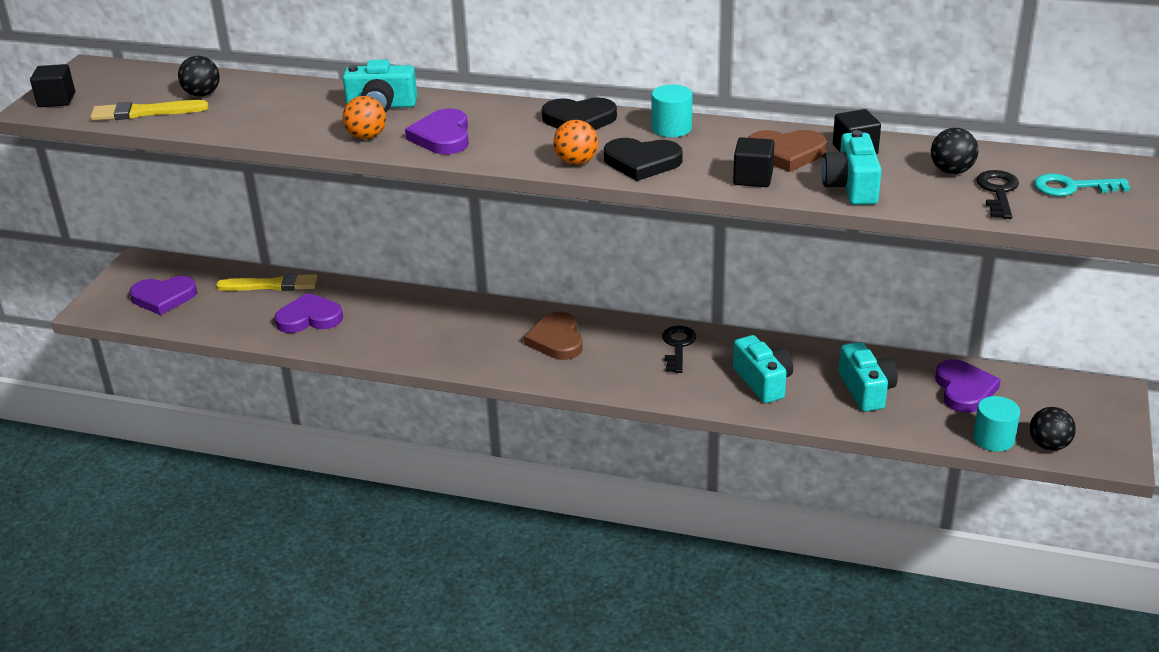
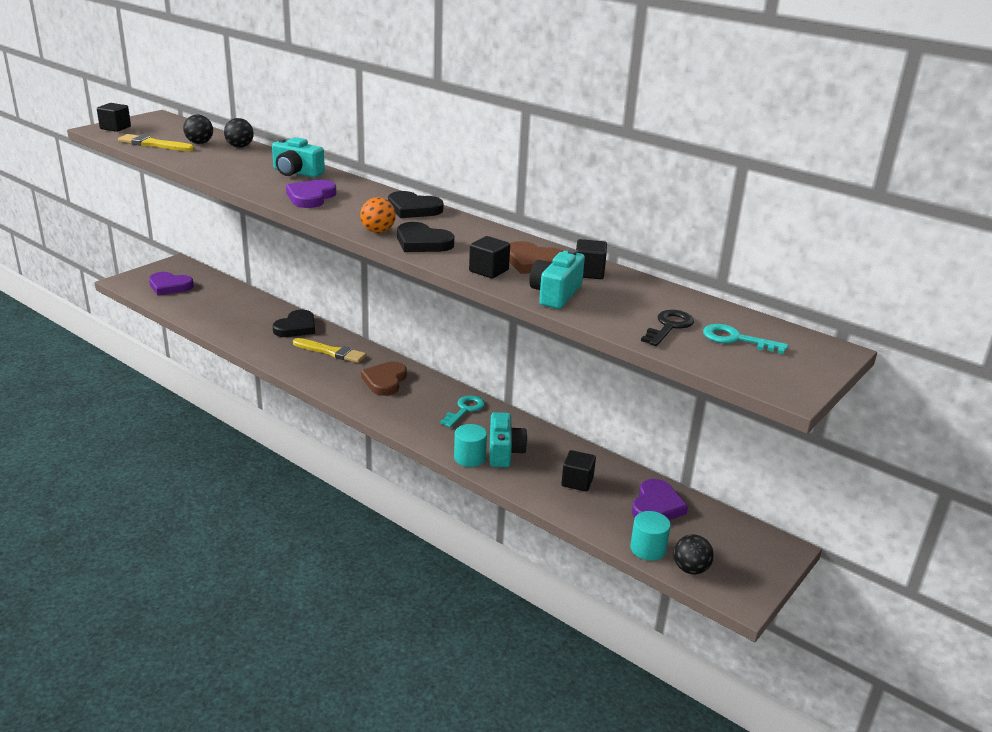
camera: 20 degrees right, 5 degrees down
yellow brush [216,273,318,291] -> yellow brush moved to [293,338,366,363]
purple heart [274,293,343,333] -> none
orange ball [343,96,386,139] -> none
turquoise cylinder [652,84,693,137] -> turquoise cylinder moved to [454,424,487,467]
black key [662,326,696,373] -> turquoise key [440,395,485,428]
turquoise camera [838,342,898,412] -> black cube [561,450,596,492]
black ball [931,128,979,174] -> black ball moved to [224,118,254,148]
none -> black heart [273,310,315,337]

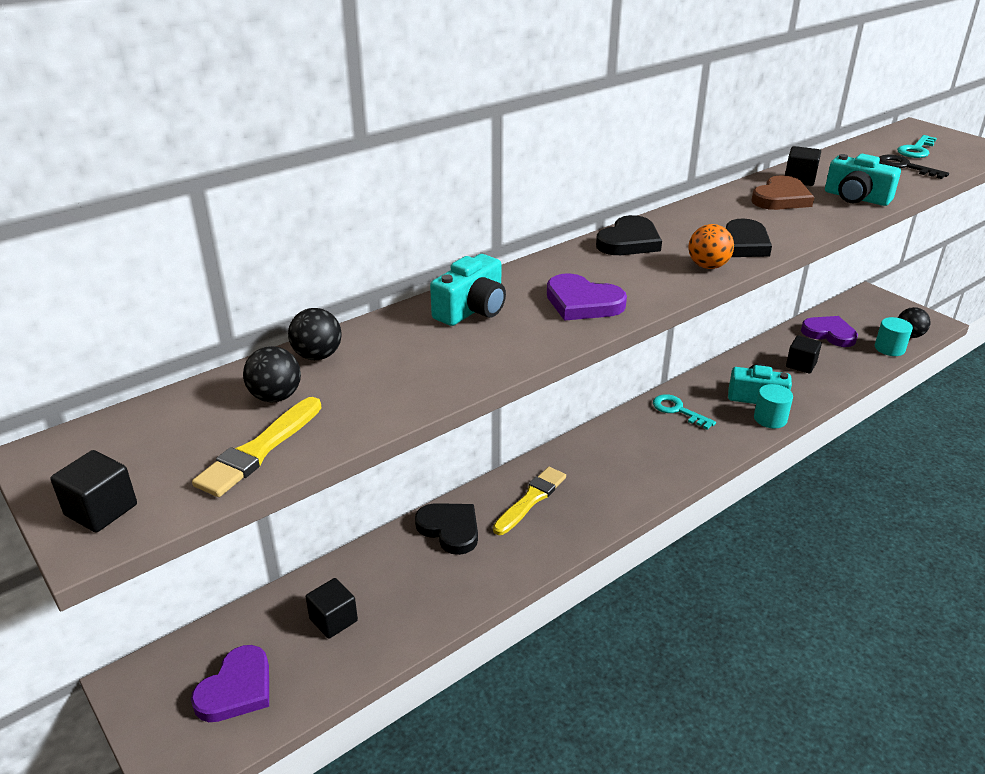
camera: 75 degrees left, 5 degrees up
brown heart [361,362,407,396] -> none
black cube [469,236,510,279] -> black cube moved to [306,578,358,639]

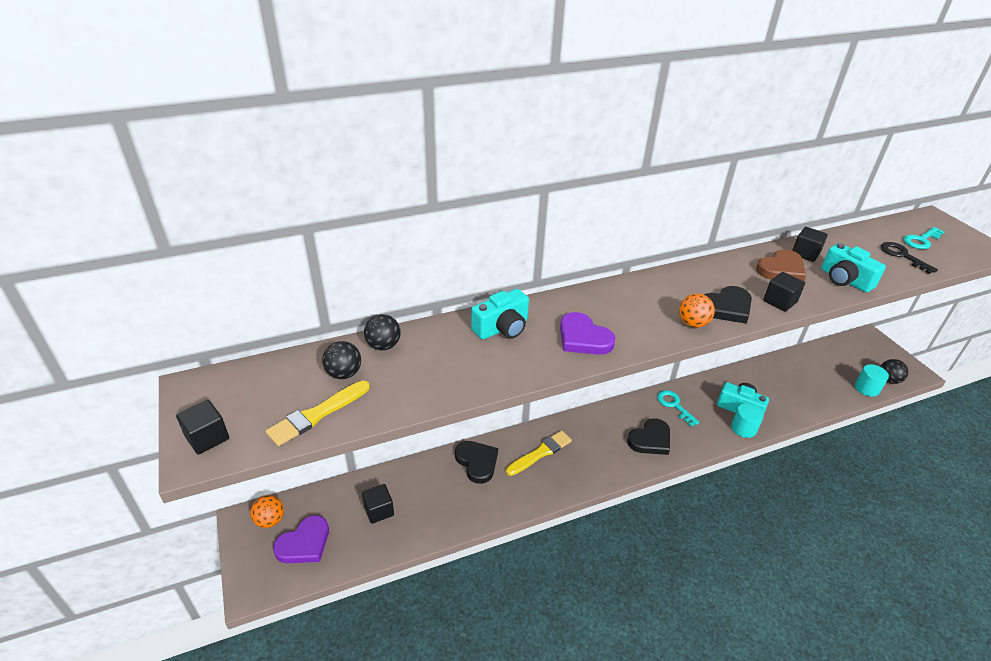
camera: 15 degrees right, 5 degrees up
black heart [596,215,662,255] -> black heart moved to [627,418,670,455]
black cube [786,335,822,374] -> black cube moved to [763,272,805,311]
purple heart [801,316,858,347] -> none
none -> orange ball [250,495,284,528]

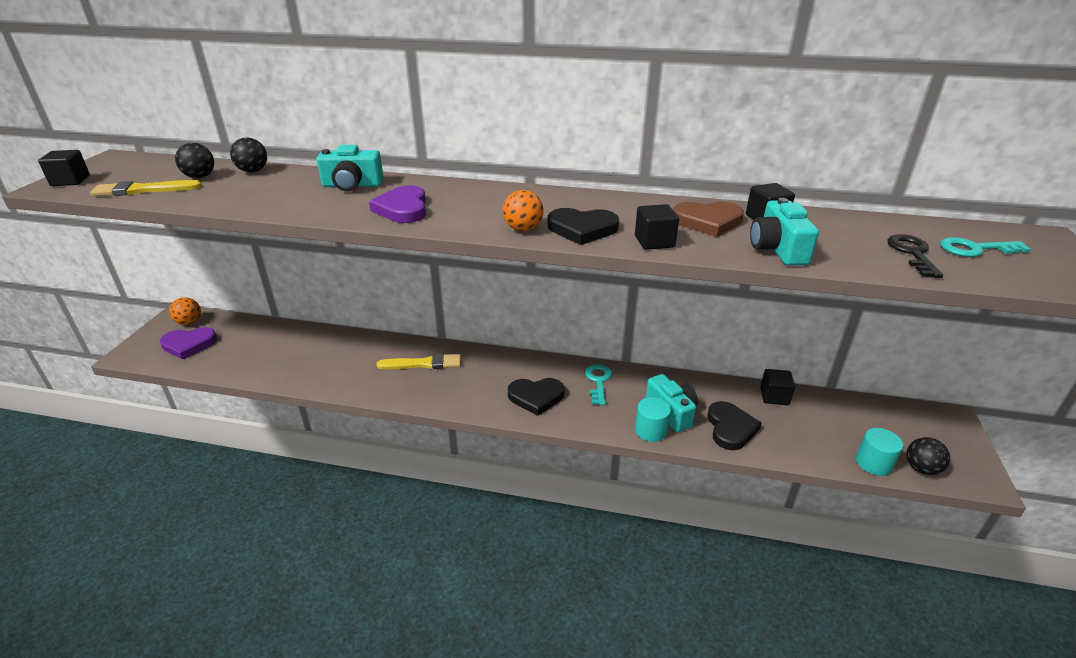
camera: 35 degrees right, 5 degrees down
black cube [362,484,394,524] -> black cube moved to [760,369,795,405]
black heart [455,441,498,484] -> black heart moved to [707,401,762,450]

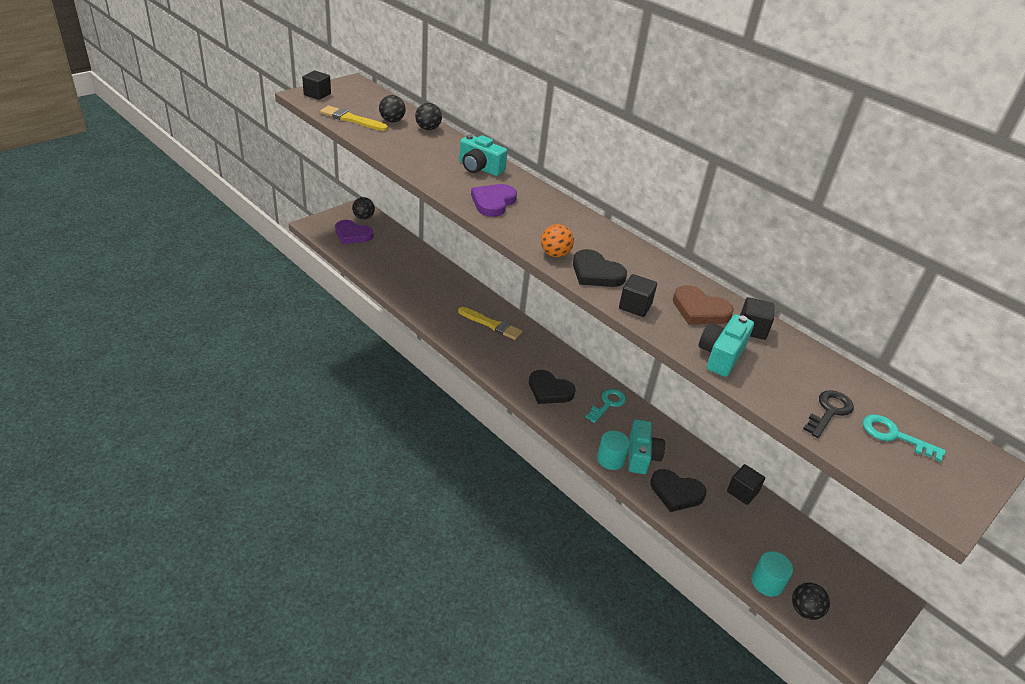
camera: 30 degrees right, 5 degrees up
orange ball [169,297,201,325] -> black ball [352,197,375,219]
black heart [707,401,762,450] -> black heart turned 75 degrees clockwise [650,469,706,512]

